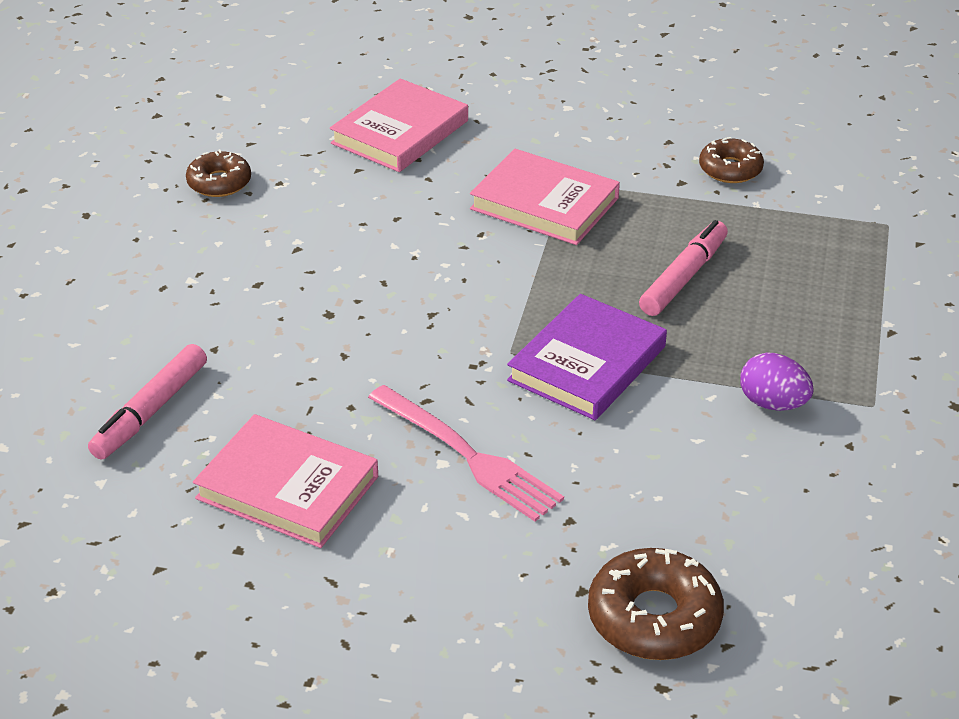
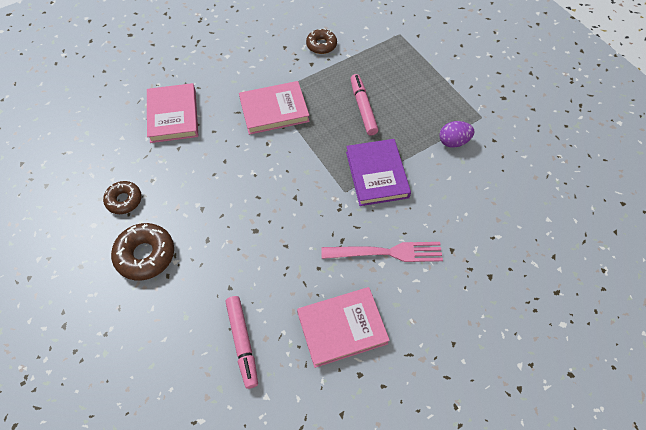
camera: 45 degrees left, 20 degrees up
brown donut [588,548,724,660] -> brown donut moved to [111,223,174,280]

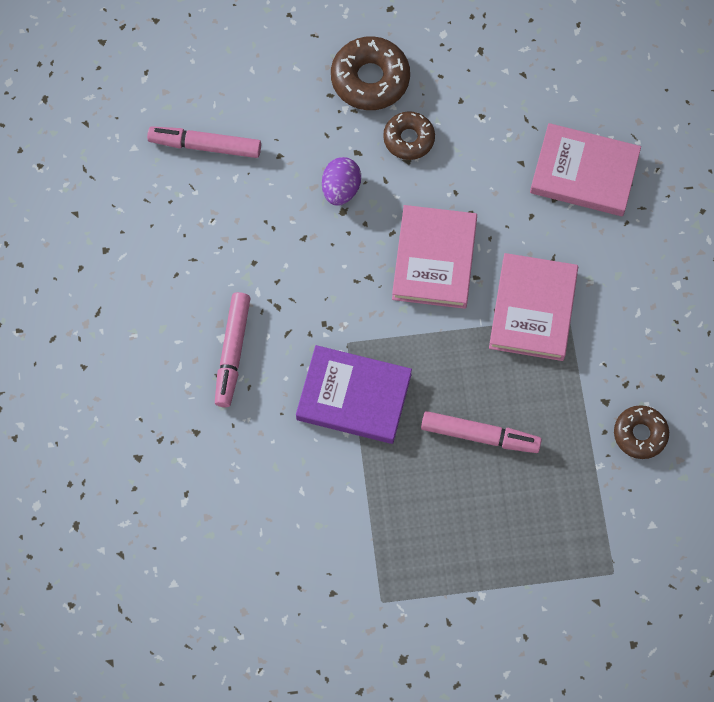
camera: 115 degrees right, 10 degrees up
brown donut [103,181,142,214] -> brown donut moved to [383,111,435,160]
pink book [297,287,390,368] -> pink book moved to [392,205,477,309]
pink fork [321,242,443,262] -> pink marker [215,292,251,407]
purple egg [439,121,475,148] -> purple egg moved to [322,157,361,206]

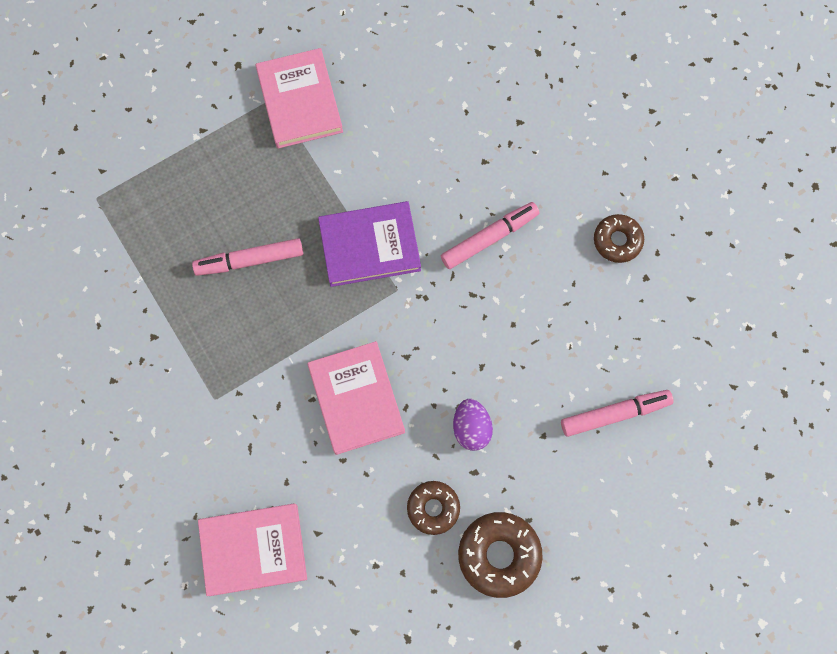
camera: 155 degrees right, 5 degrees up
pink marker [215,292,251,407] -> pink marker turned 75 degrees clockwise [441,202,540,269]
pink book [489,253,578,361] -> pink book moved to [256,48,343,149]
brown donut [614,405,669,459] -> brown donut moved to [594,214,644,263]

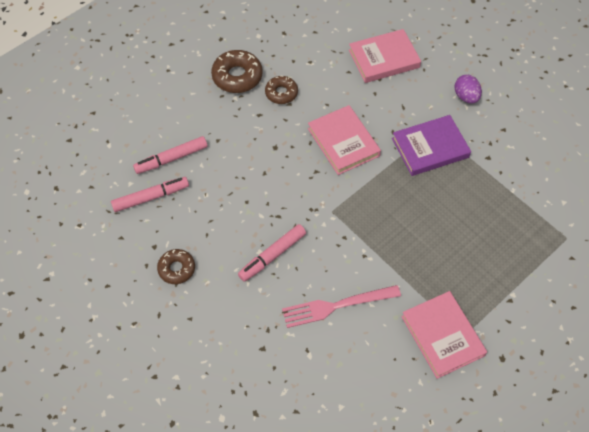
camera: 170 degrees right, 15 degrees down
pink marker [192,238,303,276] -> pink marker moved to [111,177,189,212]
purple book [318,201,421,287] -> purple book moved to [392,115,471,176]
purple egg [453,399,493,451] -> purple egg moved to [455,75,482,104]
none -> pink fork [282,285,401,328]

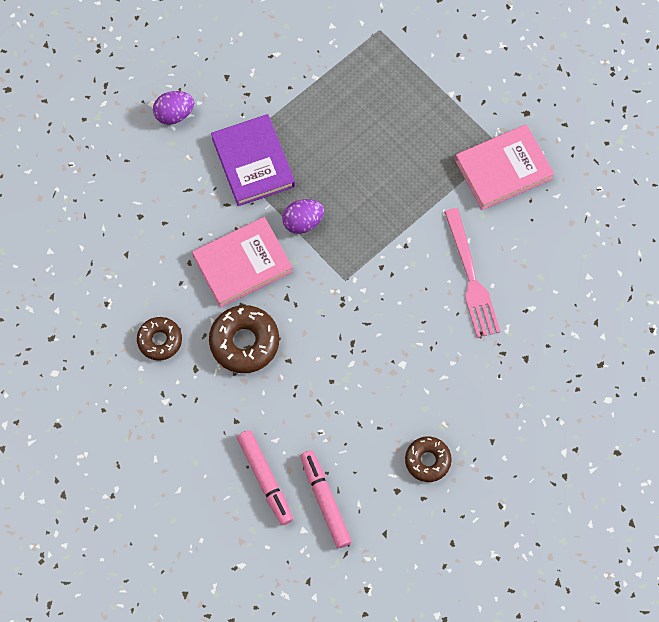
camera: 90 degrees left, 10 degrees up
brown donut [211,50,263,93] -> brown donut moved to [209,305,279,373]
pink marker [238,224,306,282] -> none
pink book [349,29,421,83] -> none
none -> purple egg [282,199,324,234]

